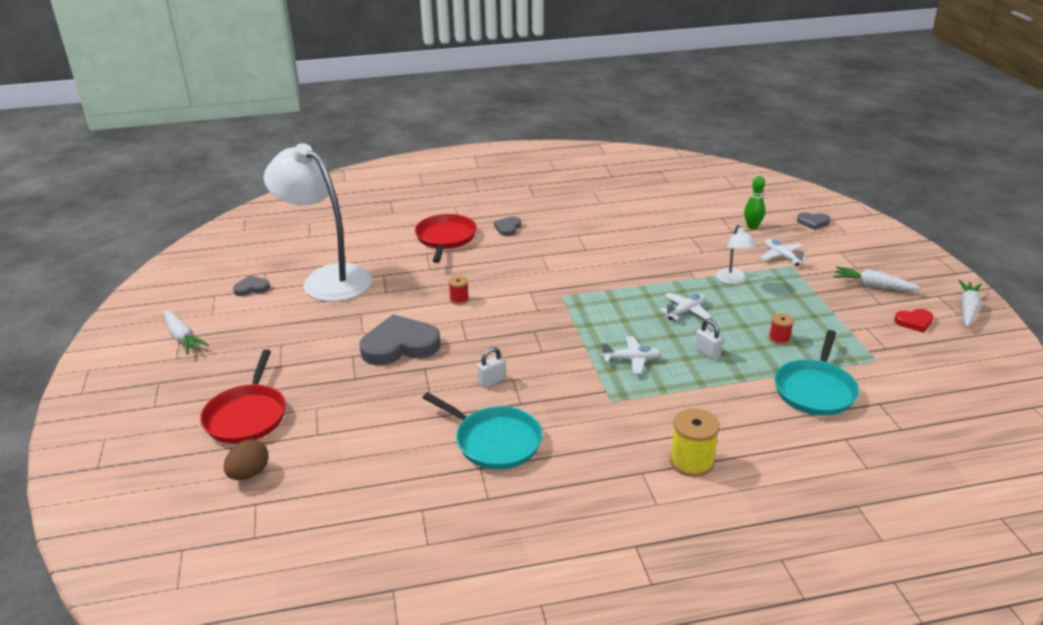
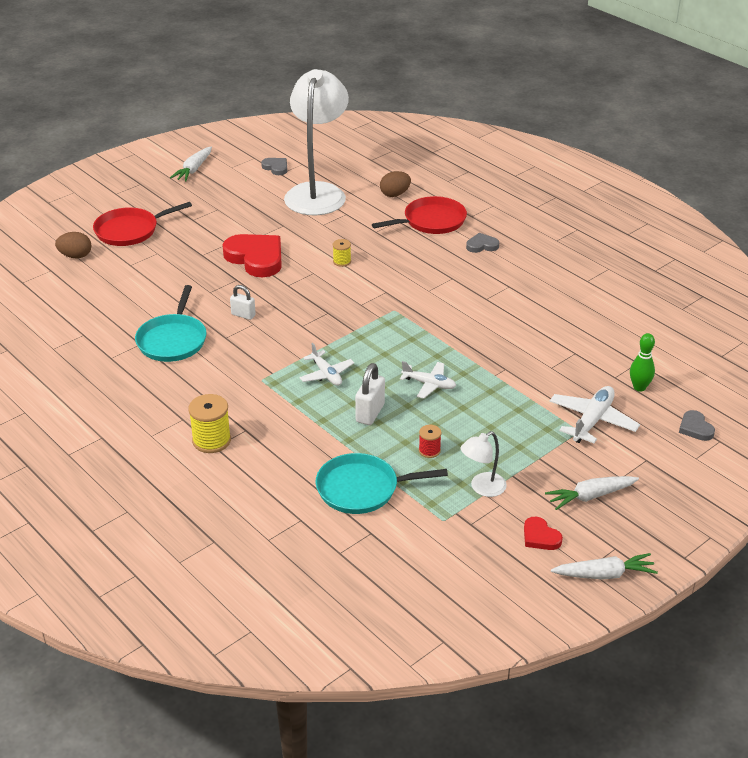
camera: 60 degrees right, 5 degrees up
grey heart [359,315,441,365] -> red heart [222,234,282,277]
red spool [448,276,469,305] -> yellow spool [333,239,351,267]
white padlock [695,319,723,360] -> white padlock [355,363,385,425], size x1.51
white lamp [716,225,756,284] -> white lamp moved to [461,431,507,497]
white plane [760,239,808,266] -> white plane [550,386,640,443], size x1.51
white carrot [834,266,922,291] -> white carrot turned 105 degrees counterclockwise [545,476,639,510]
none -> brown egg [380,171,411,197]

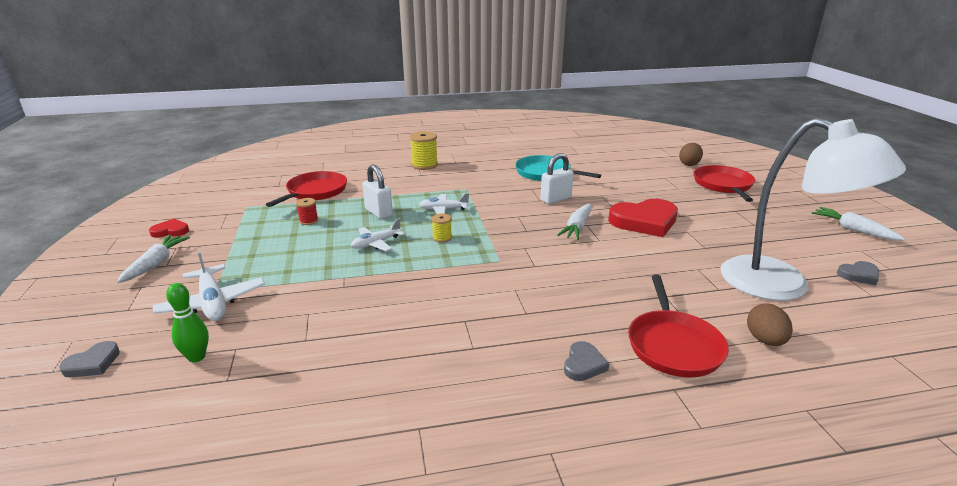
camera: 120 degrees right, 10 degrees down
white padlock [230,285,256,320] -> white padlock [540,153,574,204], size x1.51
turquoise pan [315,453,448,514] -> red pan [266,171,347,207]
yellow spool [333,239,351,267] -> yellow spool moved to [432,214,452,243]
white lamp [461,431,507,497] -> none
white carrot [551,553,658,579] -> white carrot moved to [557,204,592,240]
grey heart [679,410,715,441] -> grey heart turned 120 degrees clockwise [59,341,120,378]

